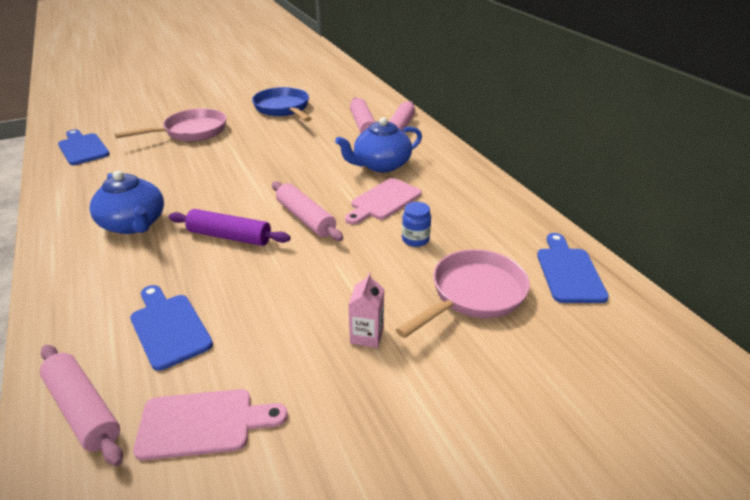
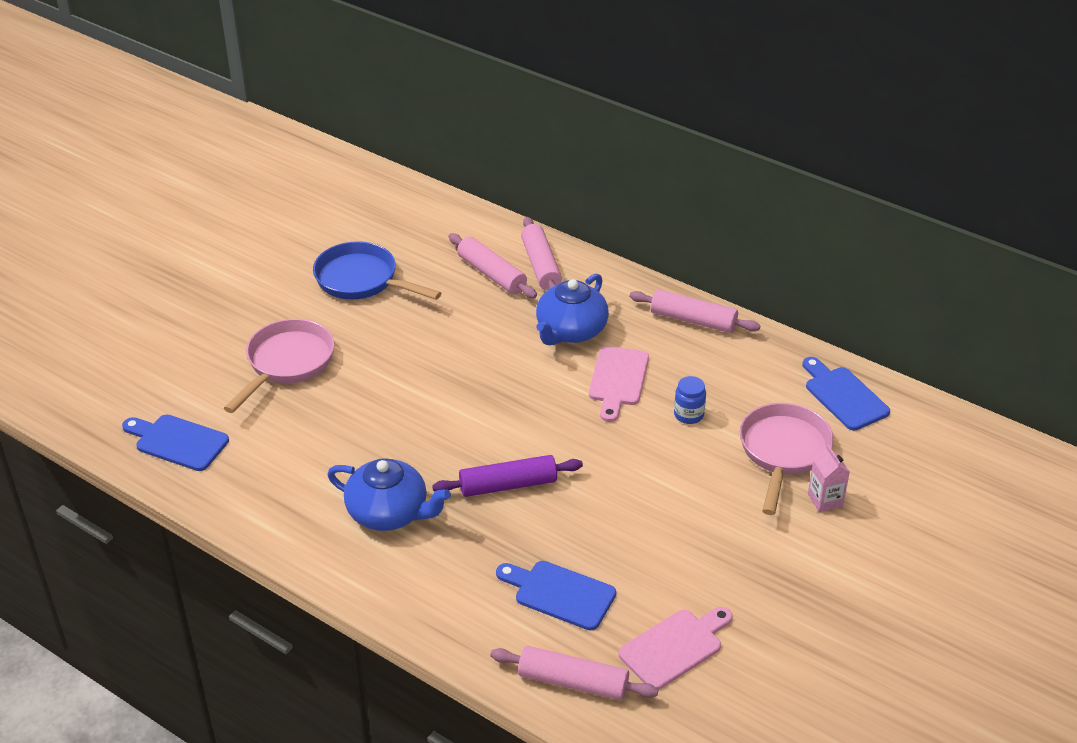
camera: 30 degrees left, 5 degrees up
pink rolling pin [272,181,343,241] -> pink rolling pin moved to [629,289,760,333]
pink carton [348,272,384,348] -> pink carton moved to [808,445,850,512]

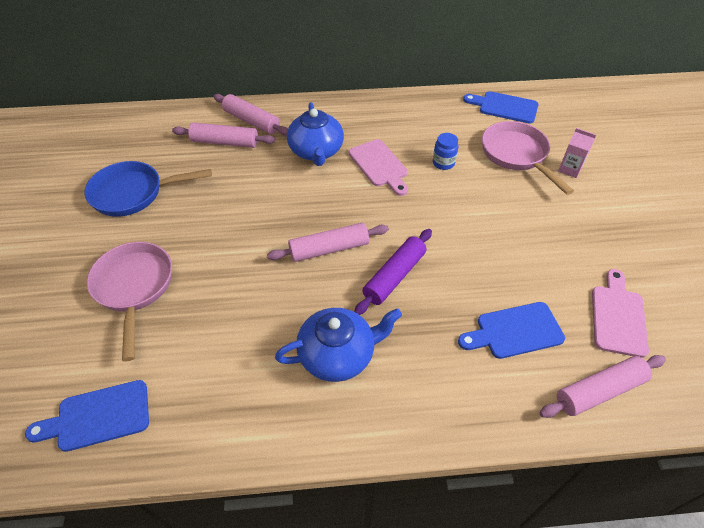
camera: 40 degrees left, 10 degrees up
pink rolling pin [629,289,760,333] -> pink rolling pin moved to [267,223,389,262]

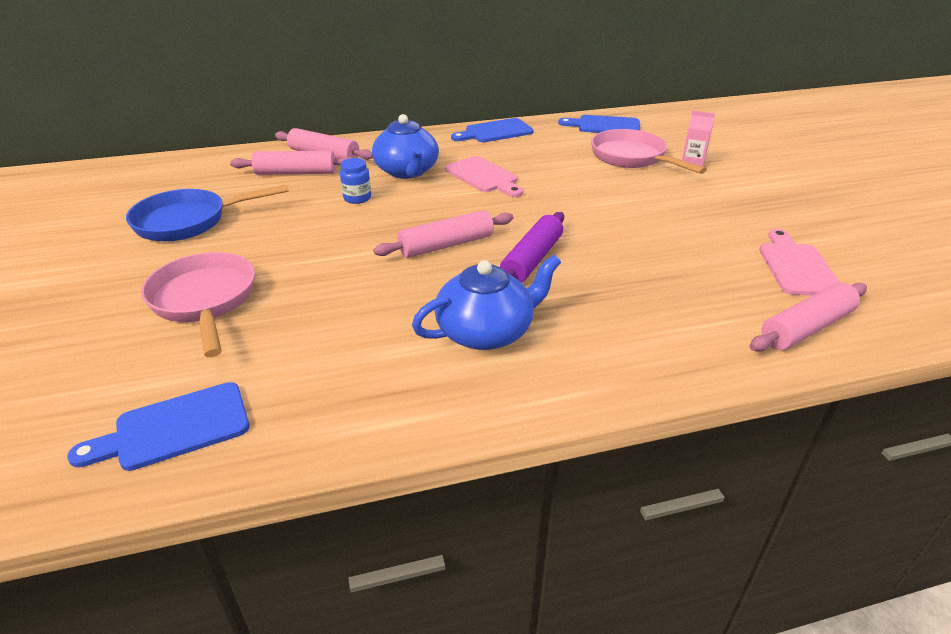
camera: 10 degrees left, 15 degrees down
blue jar [433,133,458,170] -> blue jar moved to [340,158,371,204]
blue cutting board [458,302,565,359] -> blue cutting board moved to [451,118,534,142]

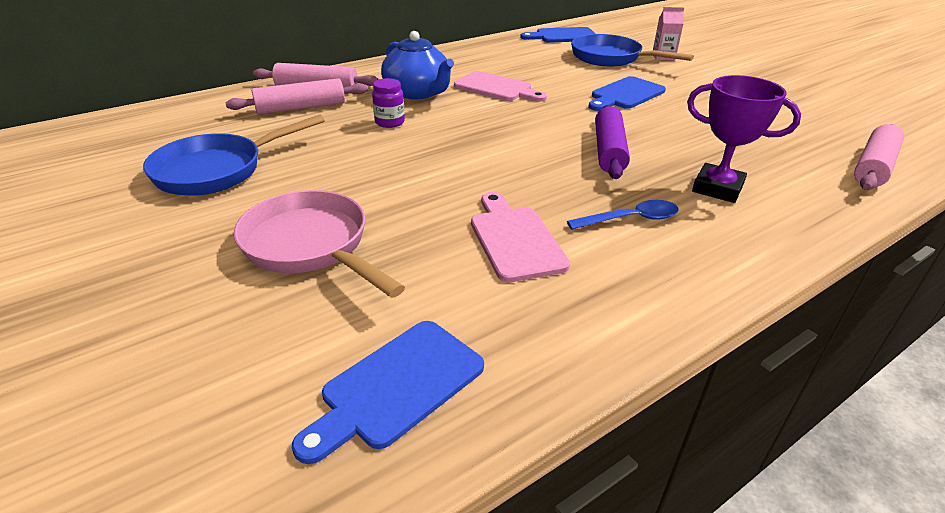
camera: 20 degrees left, 0 degrees up
blue jar [340,158,371,204] -> purple jar [372,78,405,128]
pink rolling pin [373,210,513,258] -> none
blue teapot [412,255,561,350] -> blue spoon [567,200,679,230]
blue cutting board [451,118,534,142] -> blue cutting board moved to [588,76,666,111]
pink pan [591,129,707,174] -> blue pan [571,34,694,67]
pink cutting board [759,229,840,295] -> pink cutting board moved to [471,192,570,282]
none -> purple trophy [687,75,801,203]

